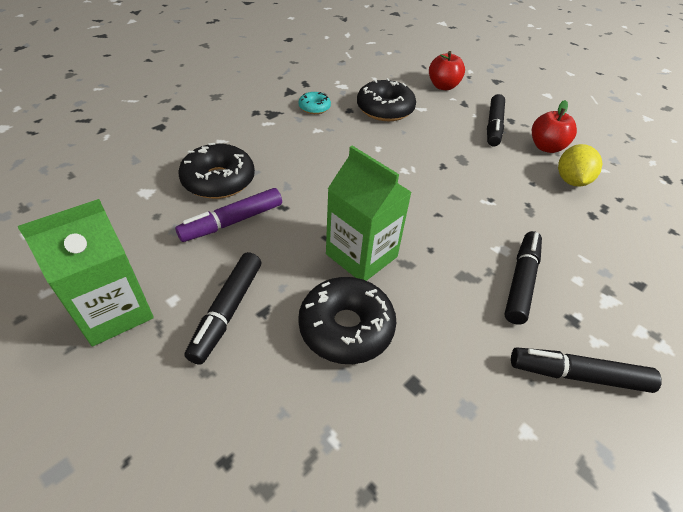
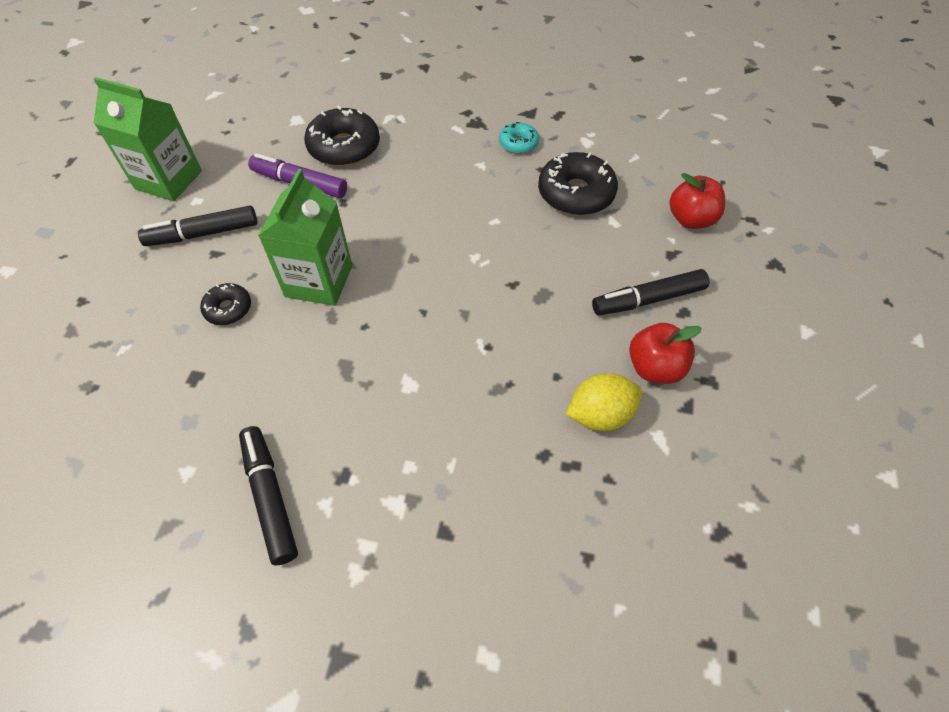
camera: 60 degrees right, 10 degrees up
black donut [298,277,396,364] -> black donut [200,283,251,325], size x0.54
black marker [504,231,542,325] -> none

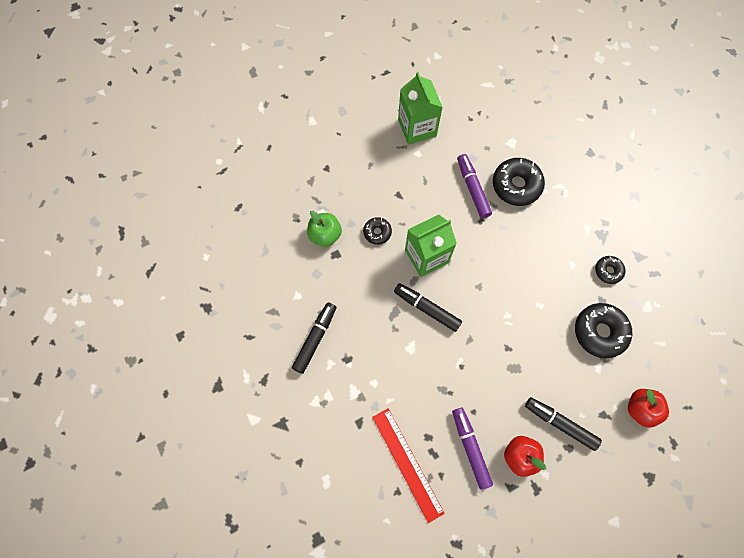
camera: 50 degrees right, 15 degrees up
black marker [138,206,257,246] -> black marker moved to [394,283,462,332]
turquoise donut [499,122,539,154] -> black donut [595,256,625,284]
yellow lemon [566,373,642,431] -> purple marker [452,407,493,490]
none -> green apple [307,211,342,247]
none -> red ruler [372,409,445,523]

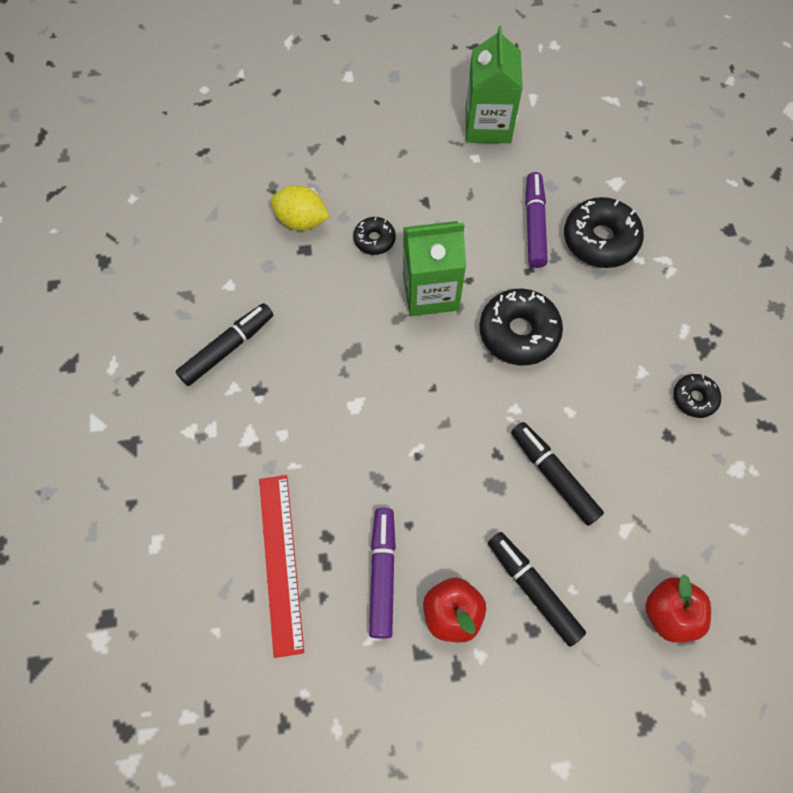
camera: 20 degrees right, 5 degrees down
green apple [307,211,342,247] -> yellow lemon [270,185,330,231]
black marker [394,283,462,332] -> black marker moved to [511,422,604,526]
black donut [575,303,632,358] -> black donut moved to [479,289,563,365]

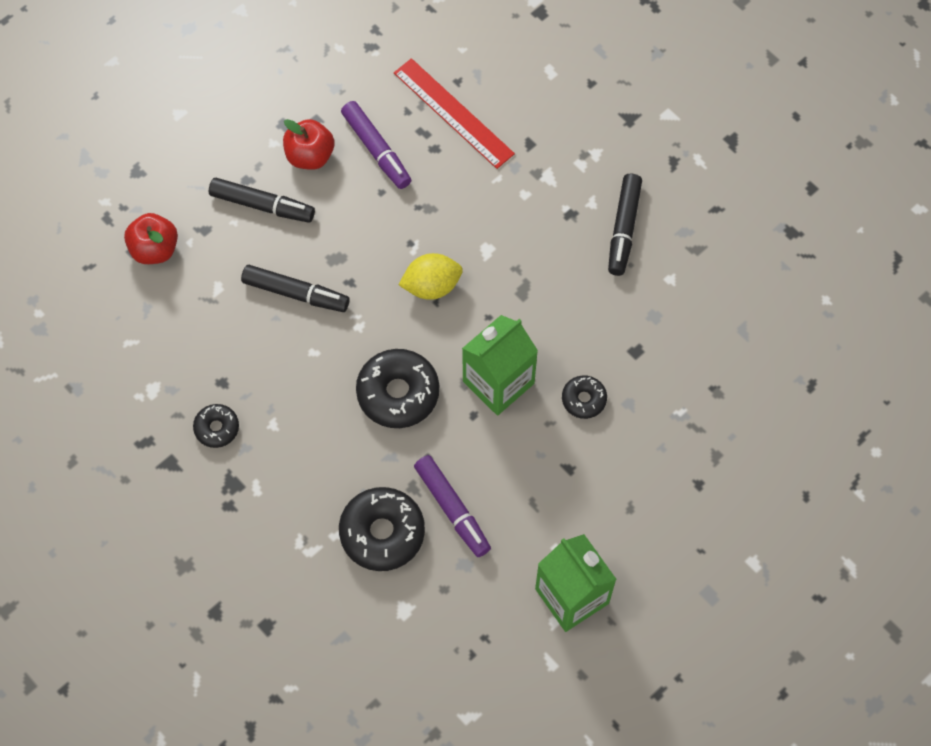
camera: 145 degrees right, 0 degrees up
yellow lemon [270,185,330,231] -> yellow lemon moved to [399,253,463,300]

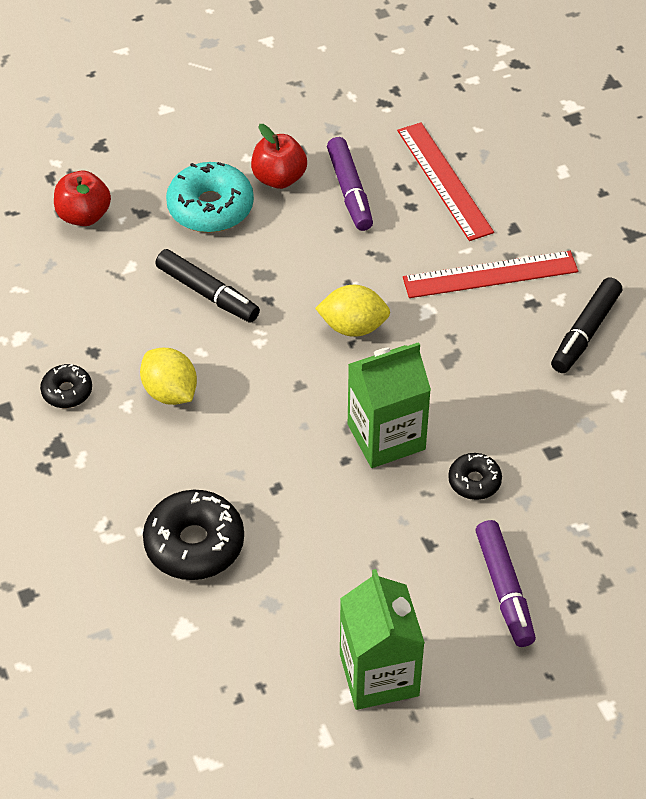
camera: 20 degrees right, 15 degrees down
black marker [209,178,315,223] -> turquoise donut [166,162,254,233]
black donut [356,349,439,428] -> none
purple marker [414,455,491,557] -> purple marker moved to [475,520,536,647]
none -> yellow lemon [140,348,197,405]
none -> red ruler [403,251,578,298]

